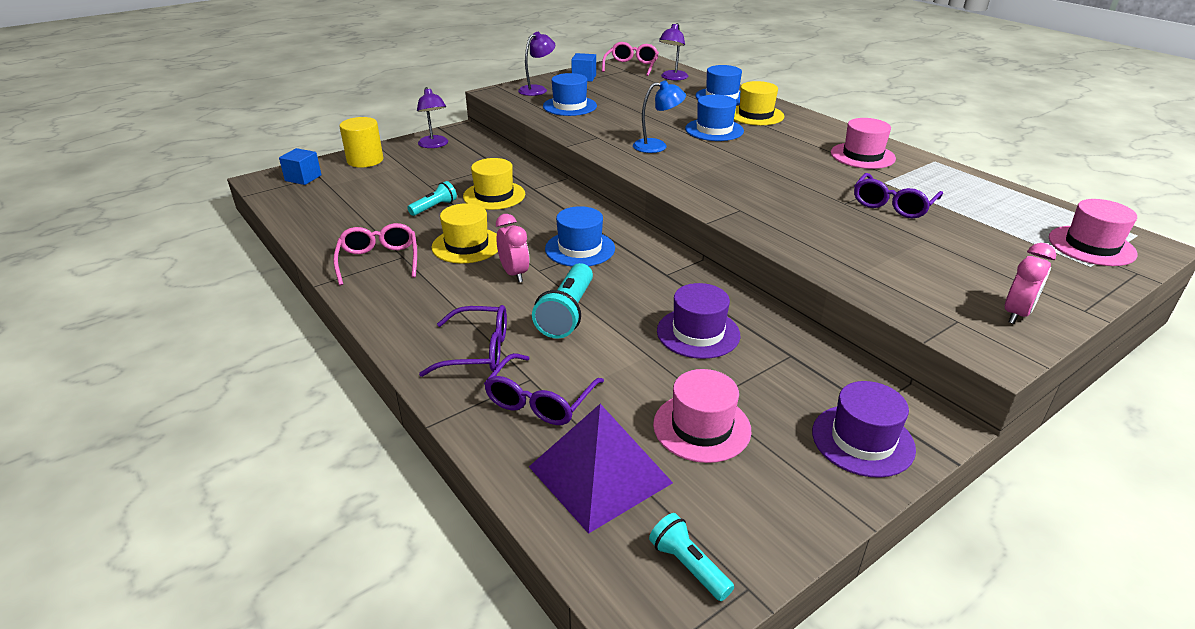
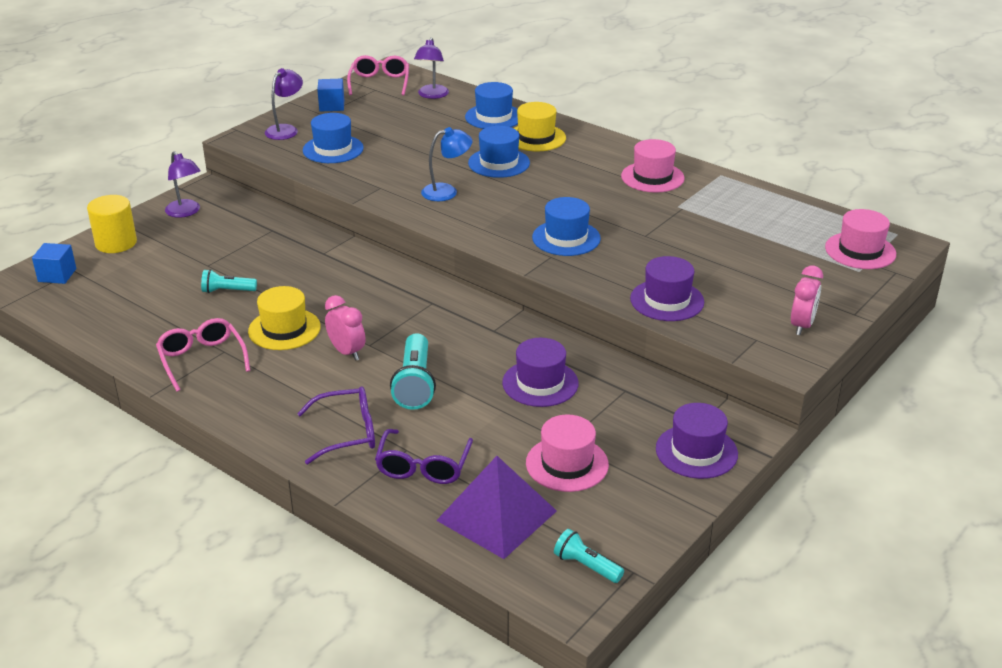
camera: 15 degrees left, 0 degrees up
turquoise flashlight [407,181,457,216] -> turquoise flashlight turned 120 degrees counterclockwise [201,269,257,293]
yellow hat [463,158,525,210] -> none
blue hat [545,206,615,267] -> blue hat moved to [532,197,601,256]
purple glasses [854,173,943,218] -> none
none -> purple hat [630,256,704,321]

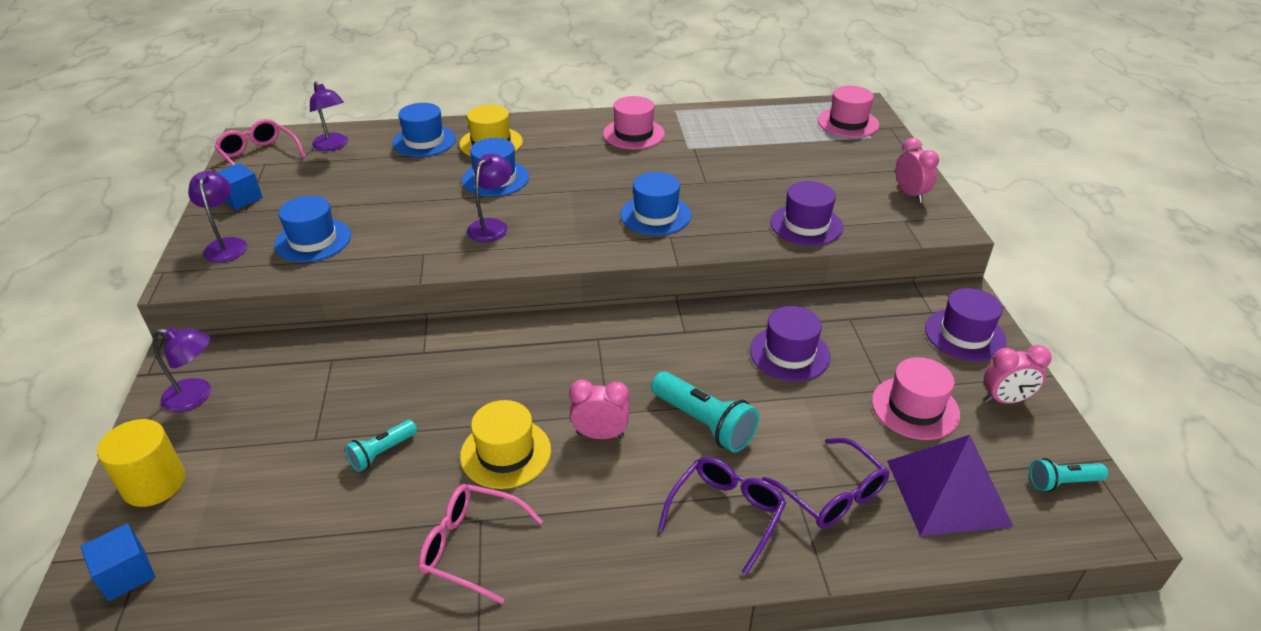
camera: 45 degrees left, 5 degrees up
blue lamp [421,127,472,201] -> purple lamp [467,154,512,242]
none -> pink clock [984,345,1052,404]

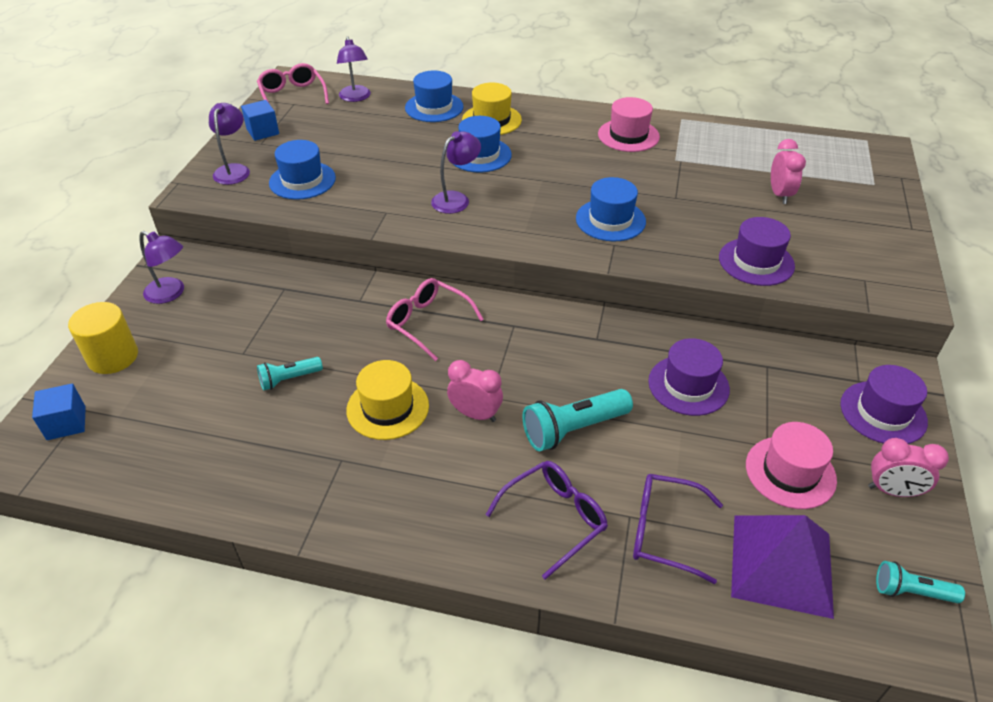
camera: 20 degrees right, 5 degrees up
pink glasses [418,484,543,604] -> pink glasses moved to [386,278,484,361]
turquoise flashlight [651,371,759,452] -> turquoise flashlight turned 90 degrees clockwise [522,389,633,451]
purple glasses [762,438,889,528] -> purple glasses turned 120 degrees clockwise [633,474,723,584]
pink hat [818,86,879,138] -> none
pink clock [896,138,939,203] -> pink clock moved to [771,139,806,204]

